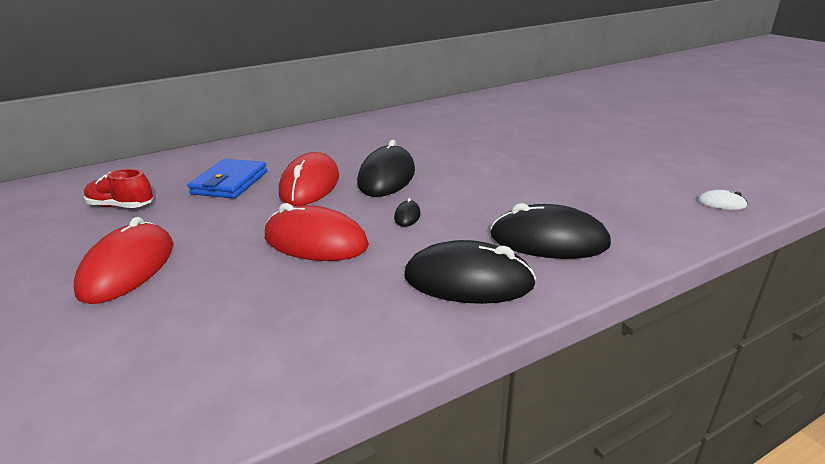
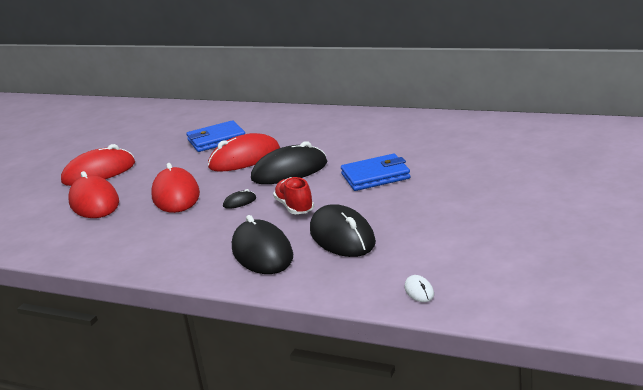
camera: 55 degrees right, 5 degrees down
red shoe [84,169,153,208] -> red shoe moved to [273,177,314,214]
black mouse [404,240,536,304] -> black mouse moved to [310,204,376,257]
none -> red mouse [68,171,119,218]
none -> blue wallet [341,154,410,191]

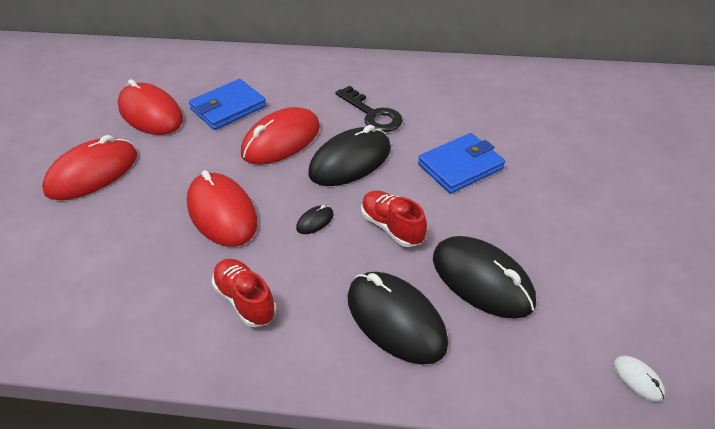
camera: 20 degrees left, 20 degrees up
red mouse [68,171,119,218] -> red mouse moved to [117,79,183,135]
none -> red shoe [212,259,276,327]
none -> black key [335,86,403,132]

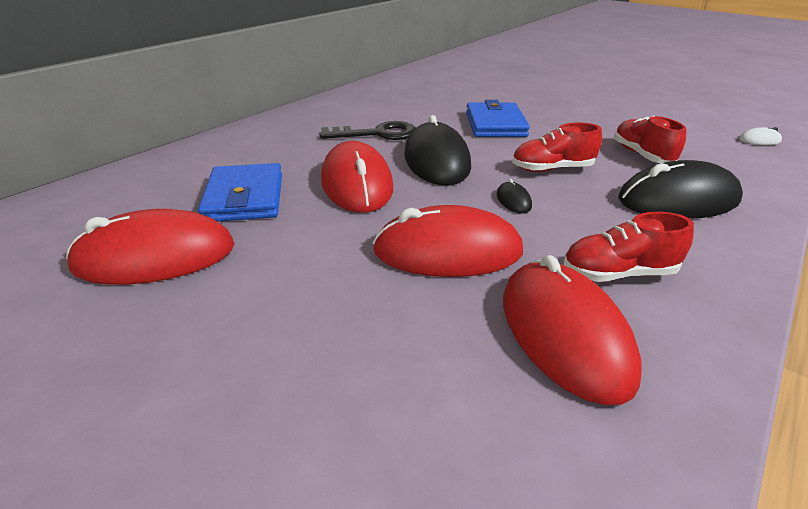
camera: 60 degrees left, 10 degrees down
red mouse [42,135,137,200] -> red mouse moved to [503,255,642,405]
black mouse [433,236,536,319] -> red shoe [614,116,686,163]

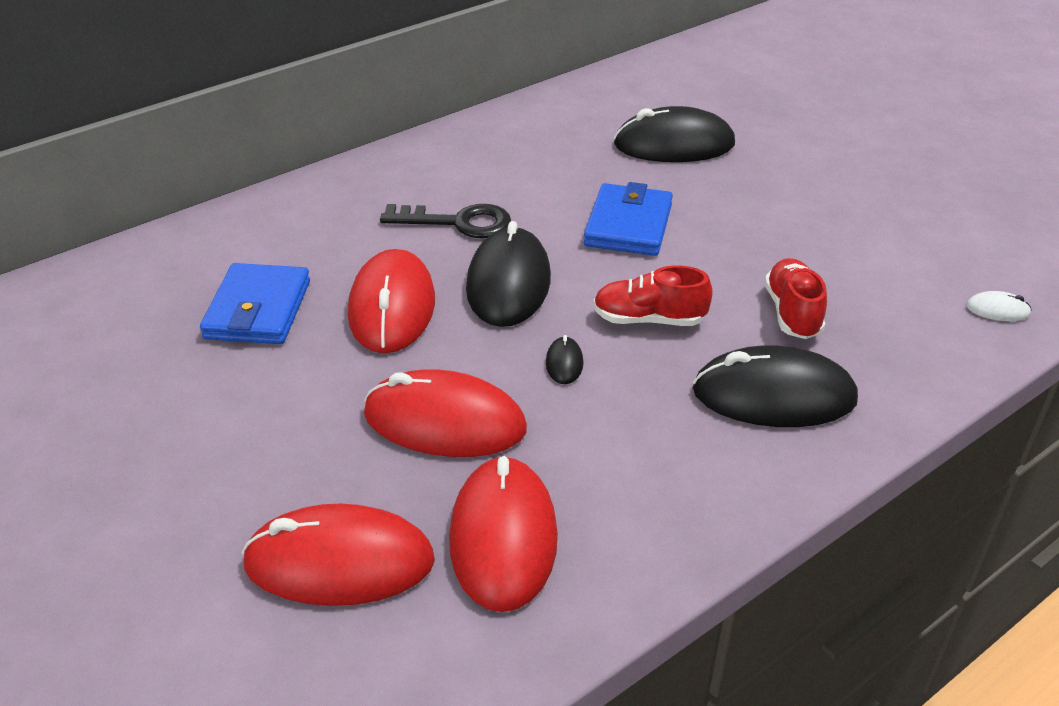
camera: 15 degrees right, 5 degrees up
red mouse [66,209,235,285] -> red mouse moved to [242,504,435,606]
red shoe [563,212,694,282] -> none
none -> black mouse [614,106,735,162]

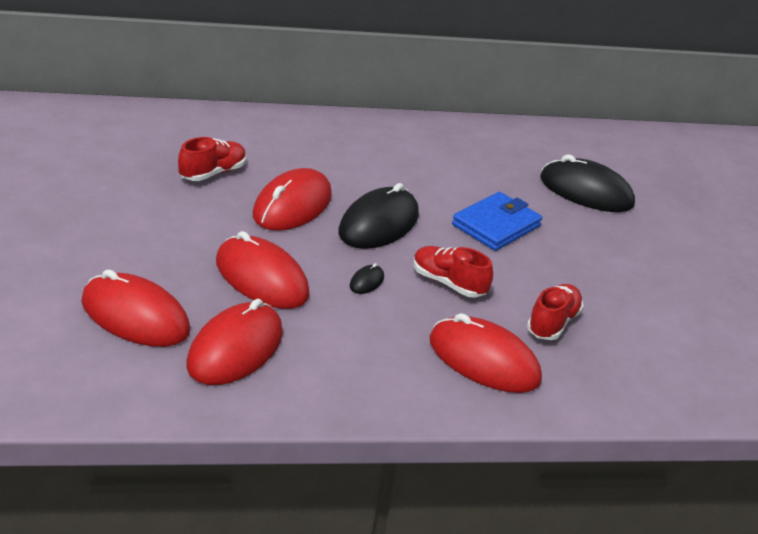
camera: 25 degrees right, 5 degrees down
blue wallet [200,263,310,344] -> red shoe [178,137,246,181]
black key [380,204,511,238] -> none
black mouse [693,345,858,427] -> red mouse [430,313,542,393]
white mouse [966,291,1032,321] -> none

